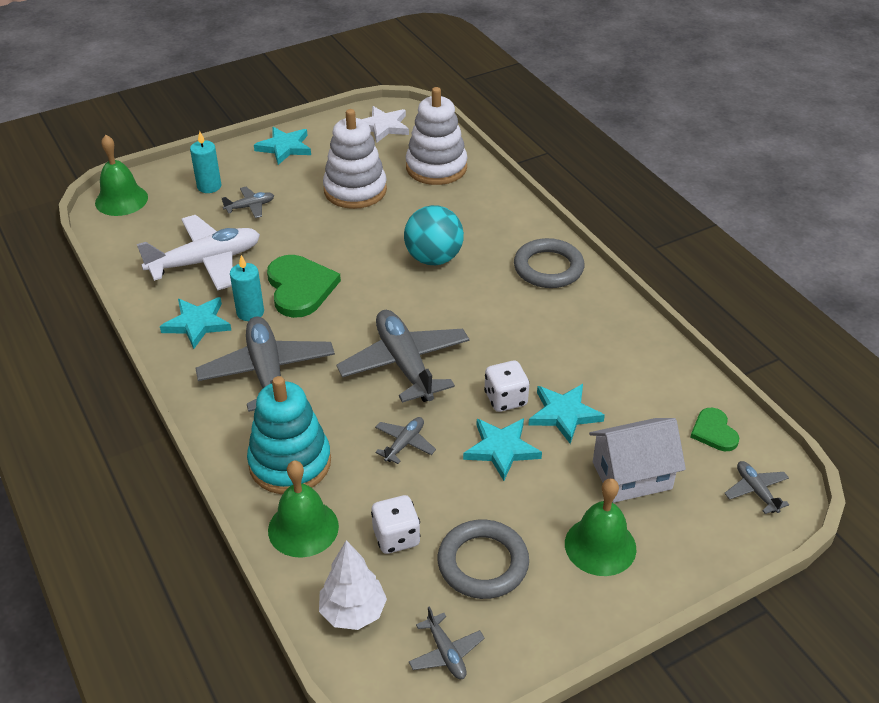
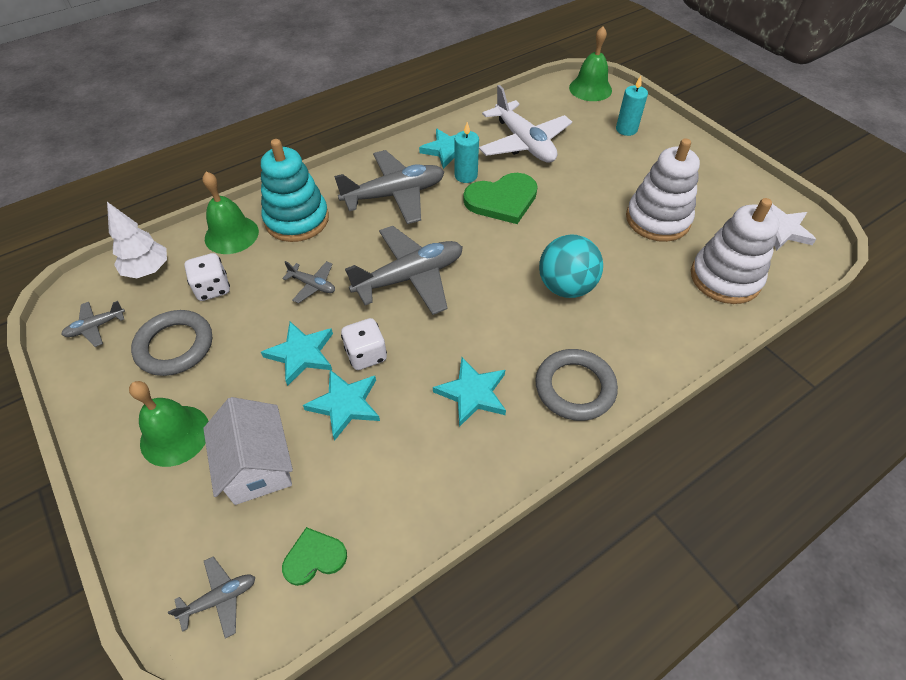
camera: 85 degrees right, 10 degrees up
grey plane [222,187,274,218] -> none
turquoise star [254,127,311,165] -> turquoise star moved to [433,357,506,427]

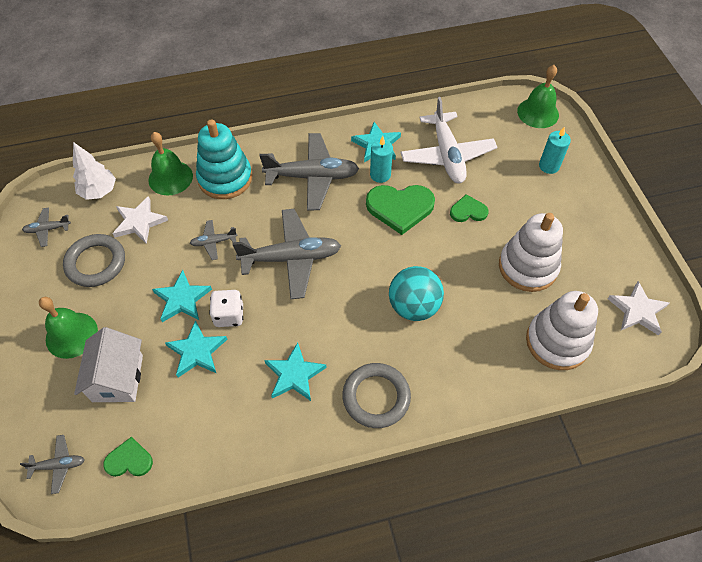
camera: 20 degrees right, 5 degrees up
white dice [184,253,230,301] -> white star [113,196,168,244]
grey plane [282,261,335,303] -> grey plane turned 120 degrees clockwise [190,220,237,260]
none -> green heart [450,194,489,222]

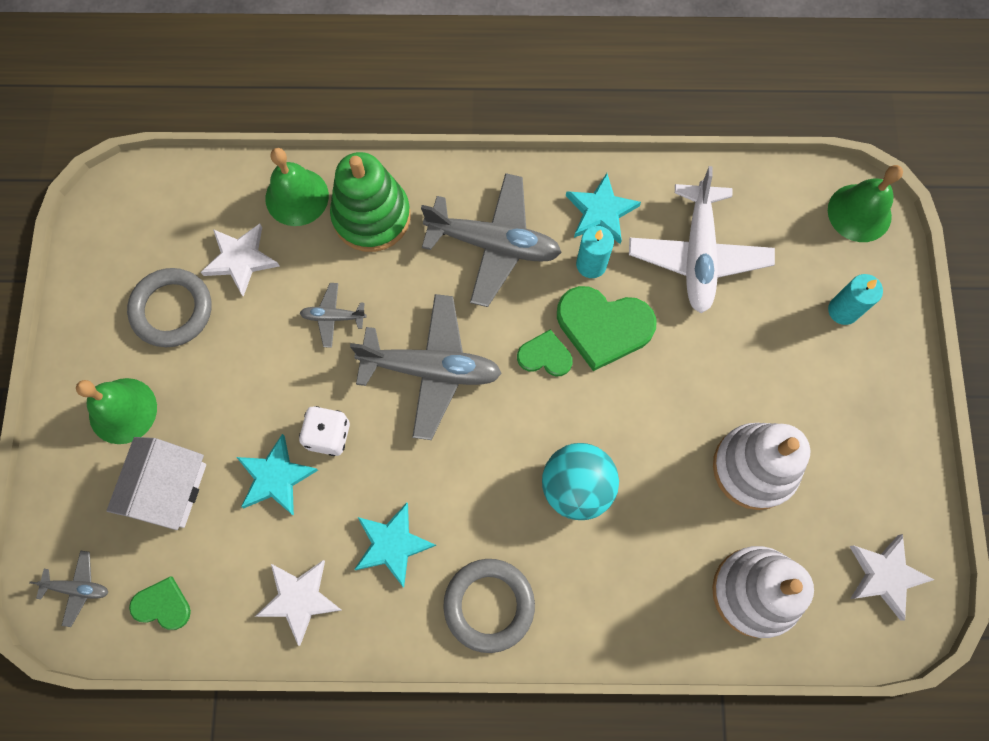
camera: 15 degrees right, 15 degrees up
grey plane [22,207,71,247] -> none
white tree [73,142,116,200] -> none
turquoise star [152,270,212,322] -> none
turquoise stacking toy [196,119,252,199] -> green stacking toy [330,152,411,252]
green heart [450,194,489,222] -> green heart moved to [517,330,573,376]
none -> white star [255,560,341,646]

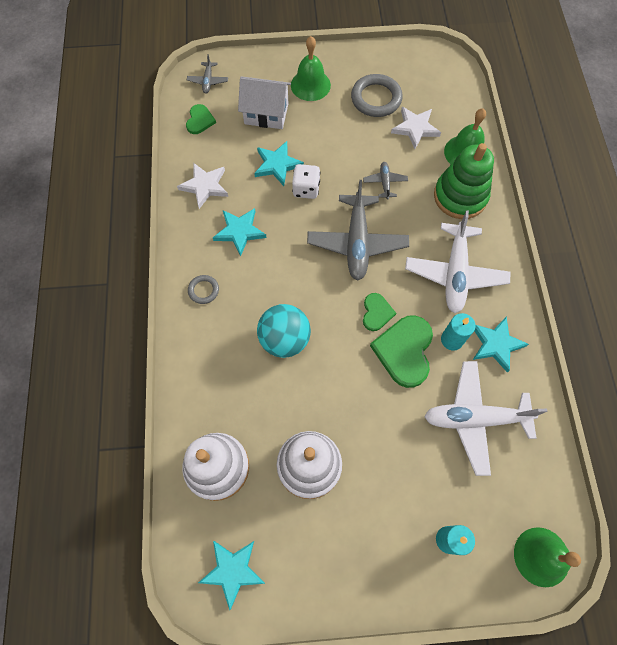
camera: 85 degrees right, 5 degrees down
grey plane [421,173,562,307] -> white plane [405,210,511,313]
grey ring [443,559,535,653] -> grey ring [188,275,219,304], size x0.53
white star [849,534,935,621] -> turquoise star [198,541,265,610]

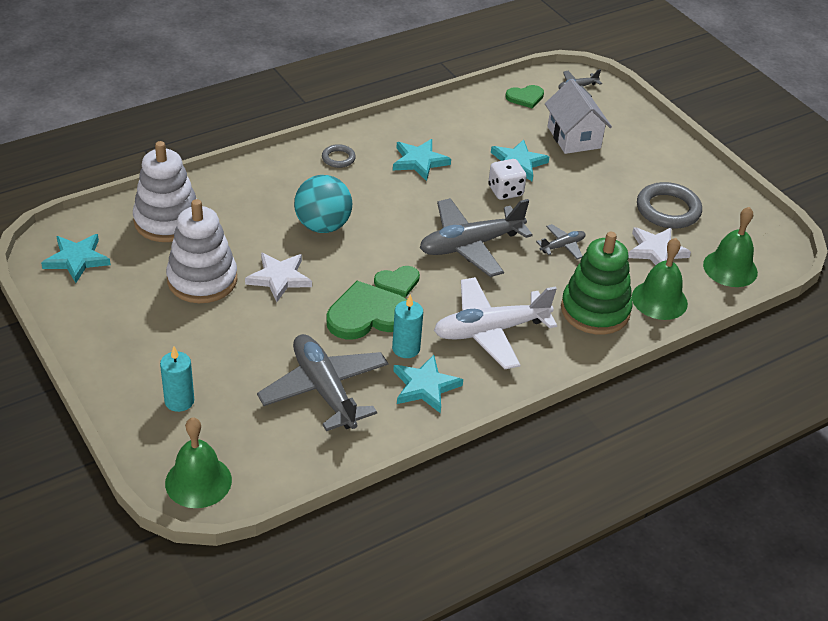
camera: 60 degrees right, 25 degrees down
white star [177,163,228,209] -> white star moved to [245,252,312,302]
green bell [291,36,331,101] -> green bell moved to [703,207,758,287]
white plane [424,361,548,476] -> grey plane [257,334,388,431]

